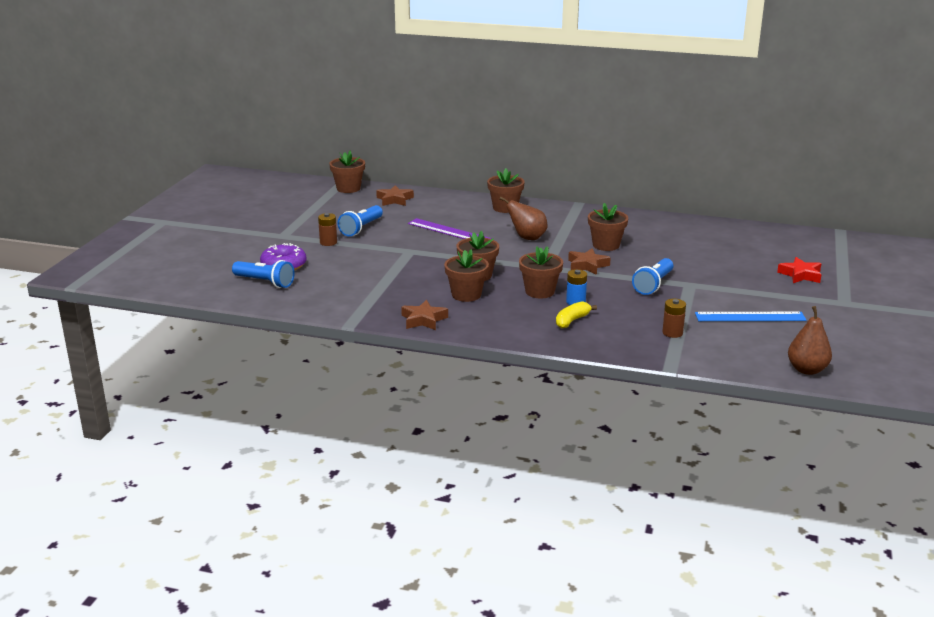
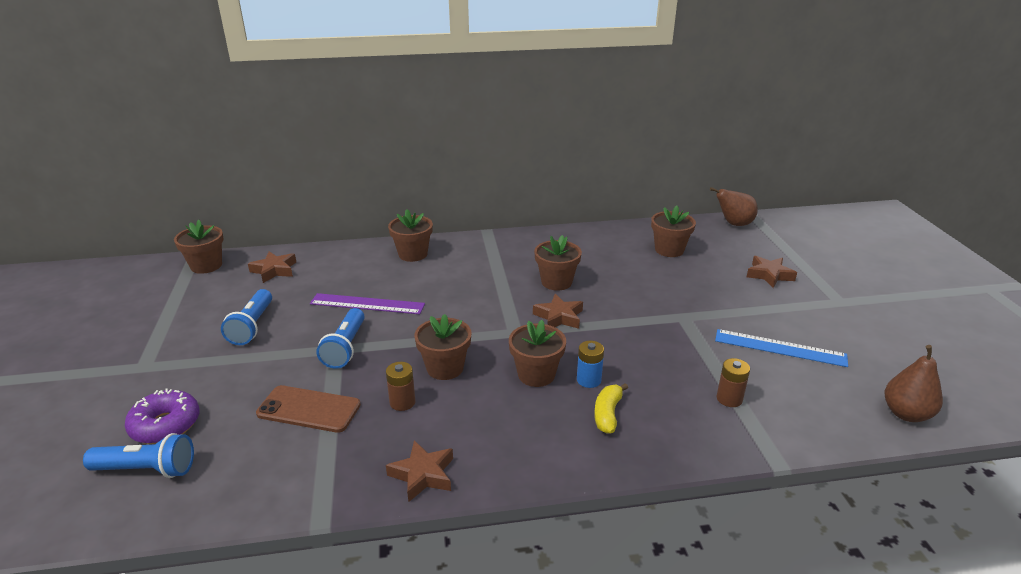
camera: 25 degrees left, 5 degrees up
brown battery [318,213,337,246] -> brown battery moved to [386,362,415,411]
brown flower pot [444,249,489,302] -> brown flower pot moved to [651,206,696,257]
brown pear [499,197,547,240] -> brown pear moved to [710,187,758,226]
blue flashlight [632,258,673,295] -> blue flashlight moved to [317,308,365,369]
blue ruler [695,312,807,321] -> blue ruler turned 45 degrees clockwise [715,329,848,367]
red star [777,257,822,283] -> brown star [747,256,797,288]
none -> brown phone [256,385,361,433]

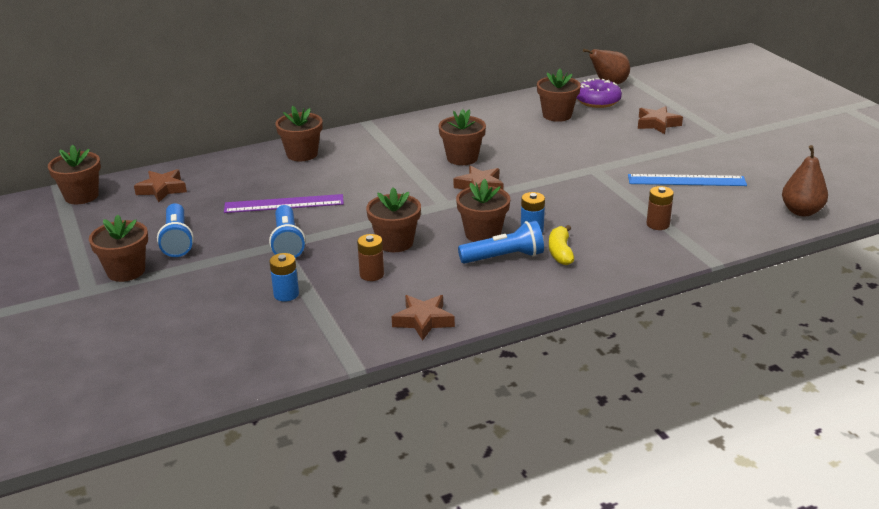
camera: 15 degrees left, 0 degrees up
blue flashlight [83,433,194,478] -> blue flashlight moved to [458,221,544,264]
purple donut [125,388,199,444] -> purple donut moved to [577,78,622,108]
brown phone [256,385,361,433] -> blue battery [269,253,299,301]
none -> brown flower pot [89,214,148,282]

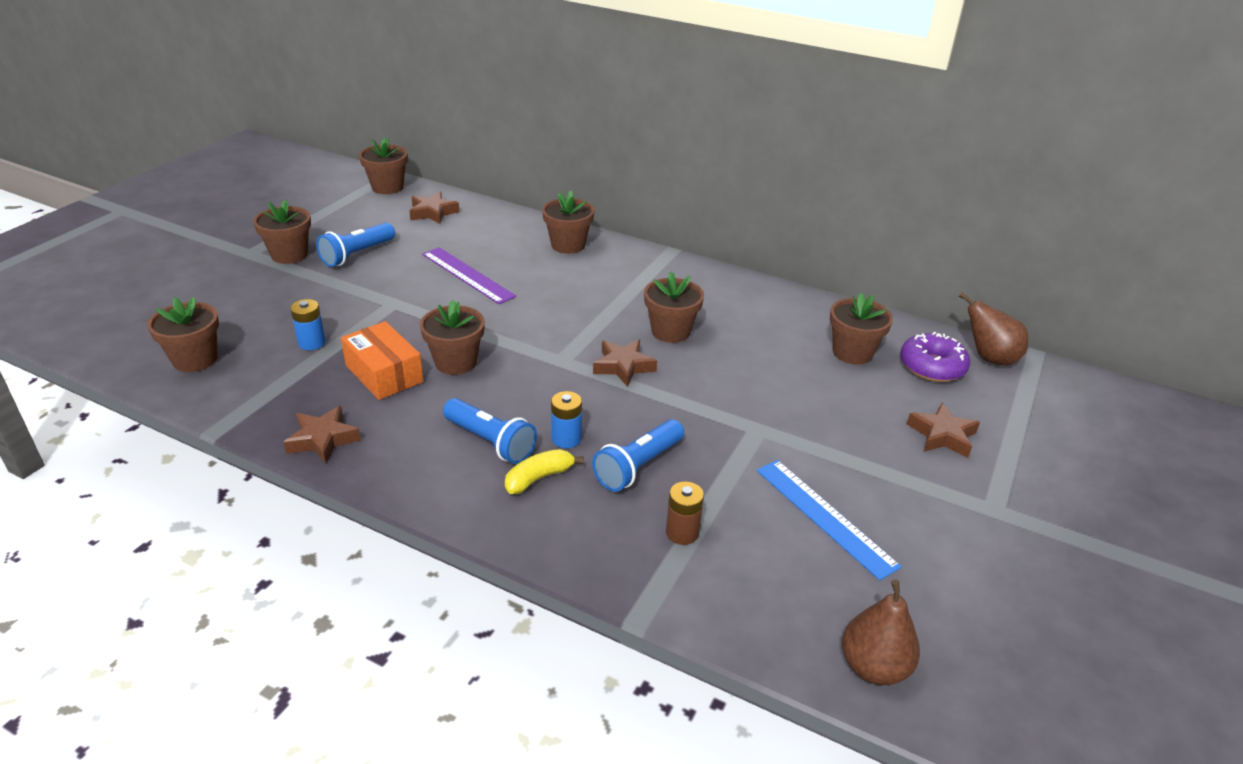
camera: 50 degrees right, 5 degrees up
blue flashlight [269,205,306,258] -> blue flashlight moved to [592,419,684,492]
brown battery [357,234,384,281] -> orange box [341,321,424,400]
brown flower pot [456,179,510,242] -> brown flower pot moved to [147,297,219,372]

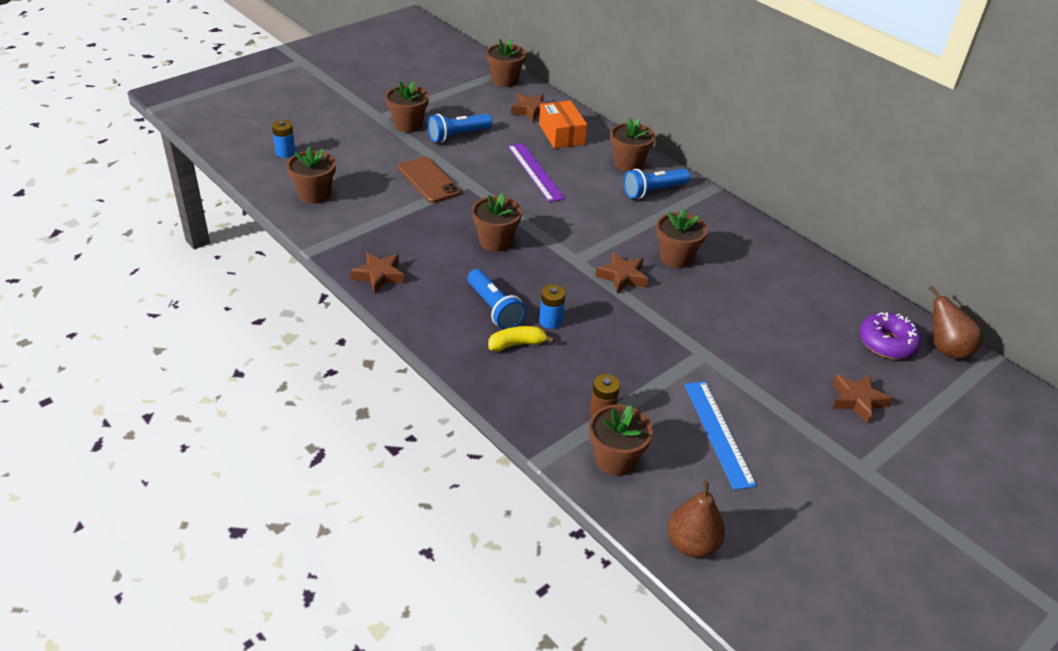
camera: 20 degrees right, 5 degrees up
blue battery [290,299,326,350] -> blue battery moved to [272,120,296,158]
orange box [341,321,424,400] -> orange box moved to [539,100,587,149]
blue flashlight [592,419,684,492] -> blue flashlight moved to [623,169,690,199]
brown flower pot [830,293,893,364] -> brown flower pot moved to [589,404,653,476]
none -> brown phone [398,157,461,203]

